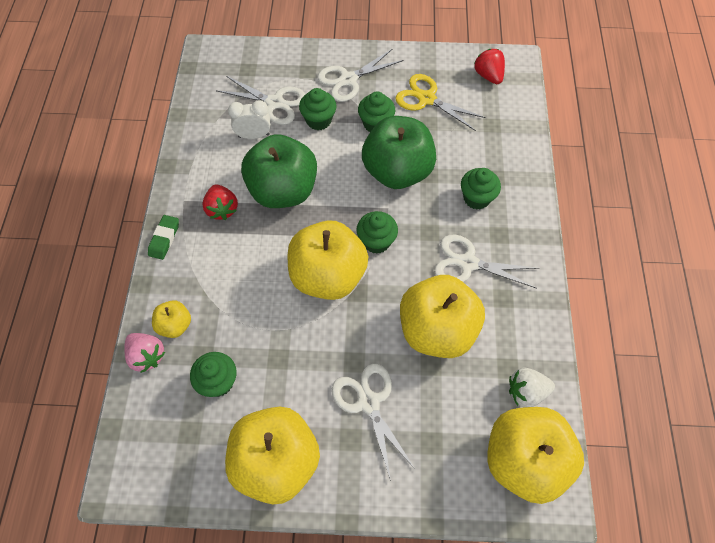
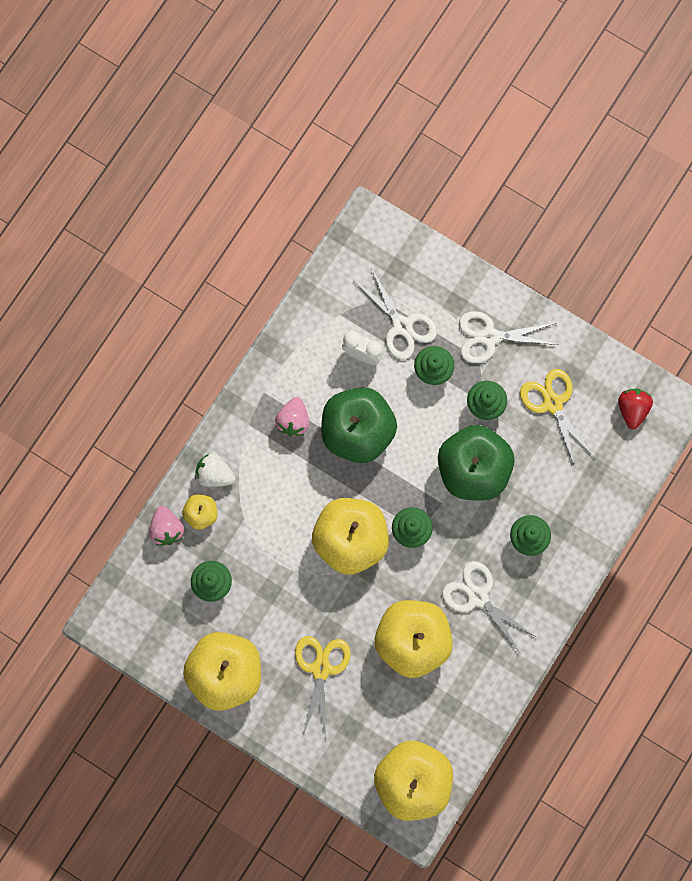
camera: 30 degrees right, 15 degrees up
green eraser [148,215,179,260] -> none
red strawberry [203,184,238,220] -> pink strawberry [275,397,310,436]
white scissors [332,364,415,481] -> yellow scissors [295,636,351,739]
white strawberry [509,368,555,407] -> white strawberry moved to [195,453,235,487]

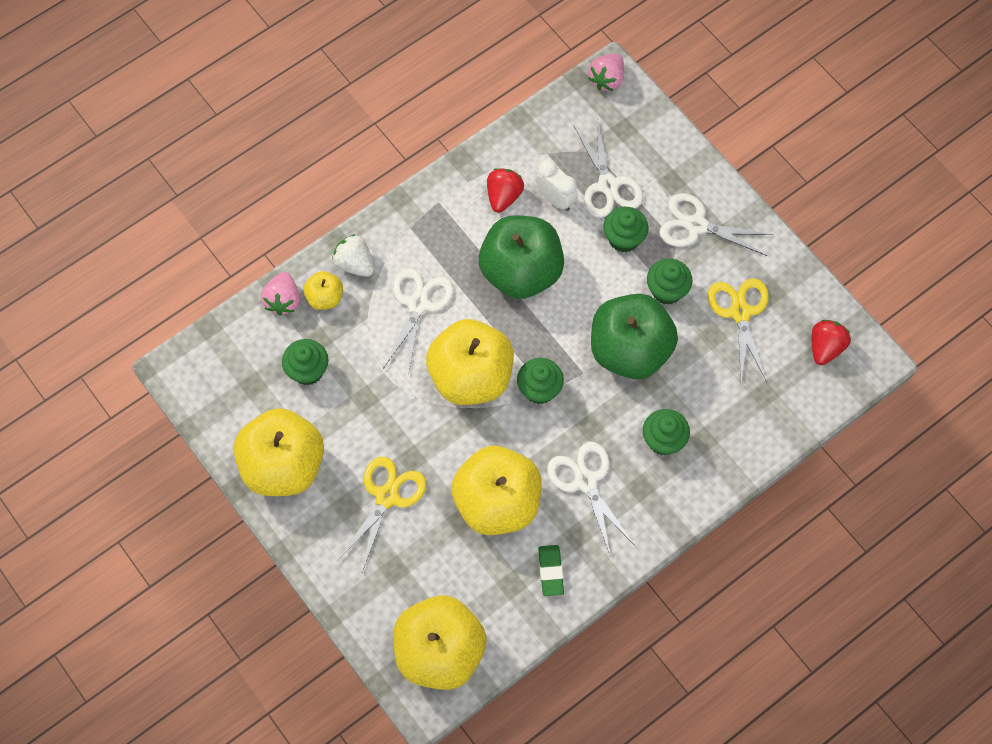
camera: 20 degrees right, 10 degrees down
pink strawberry [275,397,310,436] -> pink strawberry moved to [588,54,624,91]
none -> white scissors [383,268,454,376]
none -> red strawberry [487,168,524,213]
none -> green eraser [538,545,564,596]

